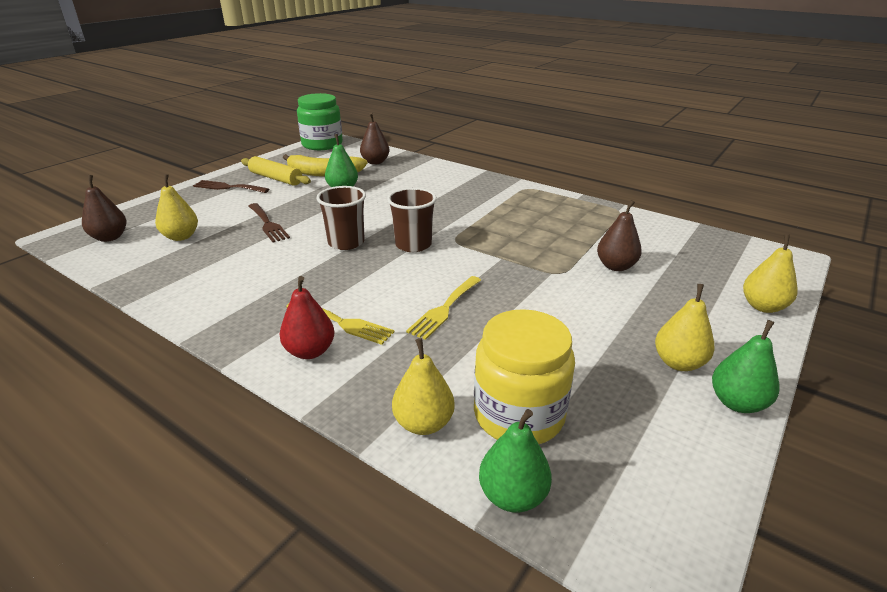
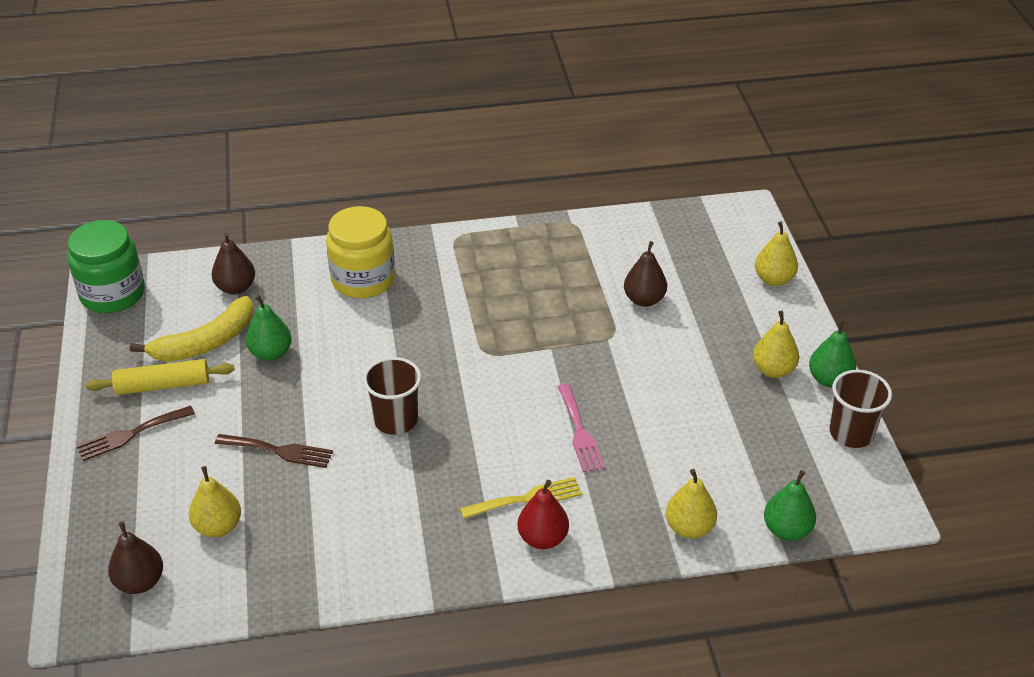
camera: 45 degrees left, 10 degrees up
brown cup [387,188,437,252] -> brown cup moved to [830,370,892,448]
yellow fork [406,276,481,340] -> pink fork [557,383,605,472]
yellow jar [474,309,575,444] -> yellow jar moved to [326,206,395,298]

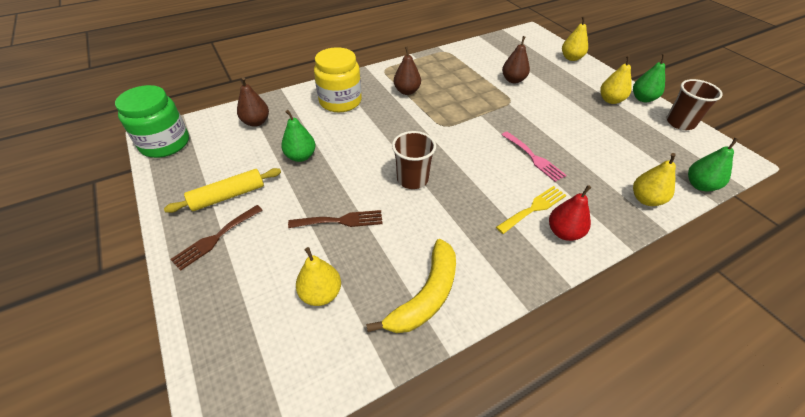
camera: 20 degrees left, 5 degrees up
brown pear [108,521,163,594] -> brown pear moved to [394,46,421,95]
yellow banana [130,296,254,362] -> yellow banana moved to [366,239,456,333]

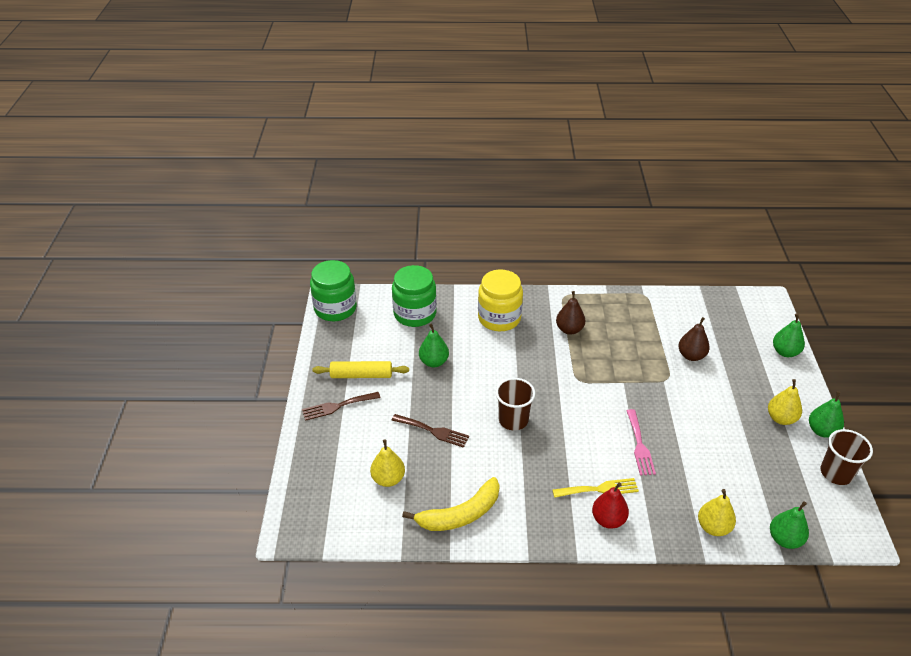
camera: 30 degrees right, 5 degrees down
brown pear [237,77,269,127] -> green jar [392,265,437,327]
yellow pear [562,16,588,61] -> green pear [773,314,805,357]

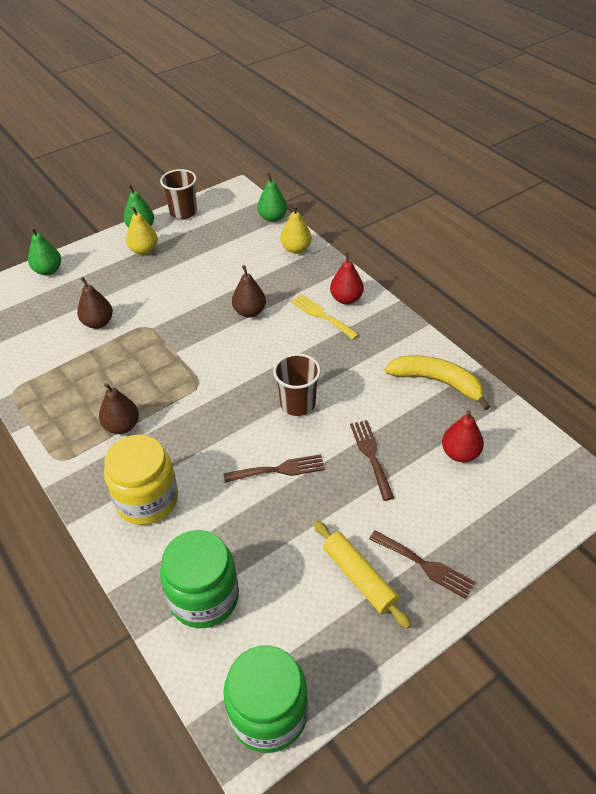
camera: 125 degrees left, 5 degrees up
yellow pear [370,439,405,487] -> red pear [442,410,484,462]
green pear [419,324,449,367] -> none
pink fork [627,409,656,475] -> brown pear [232,265,266,318]
none -> brown fork [223,454,325,483]

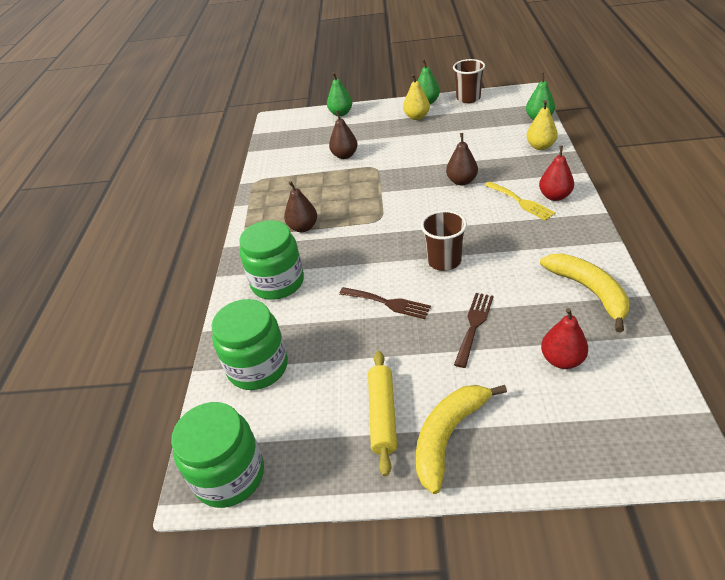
camera: 40 degrees right, 5 degrees down
yellow jar [104,435,178,525] -> green jar [239,220,304,300]
yellow fork [291,294,359,340] -> yellow fork turned 150 degrees clockwise [484,181,556,221]
brown fork [369,530,475,599] -> yellow banana [416,385,507,494]

